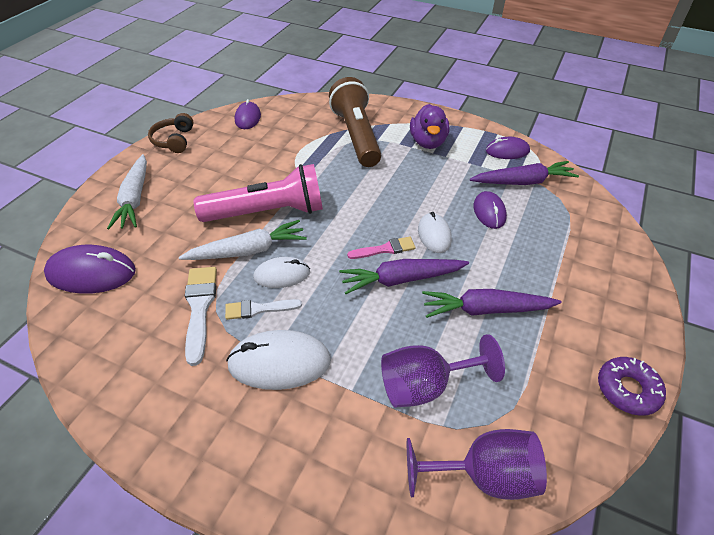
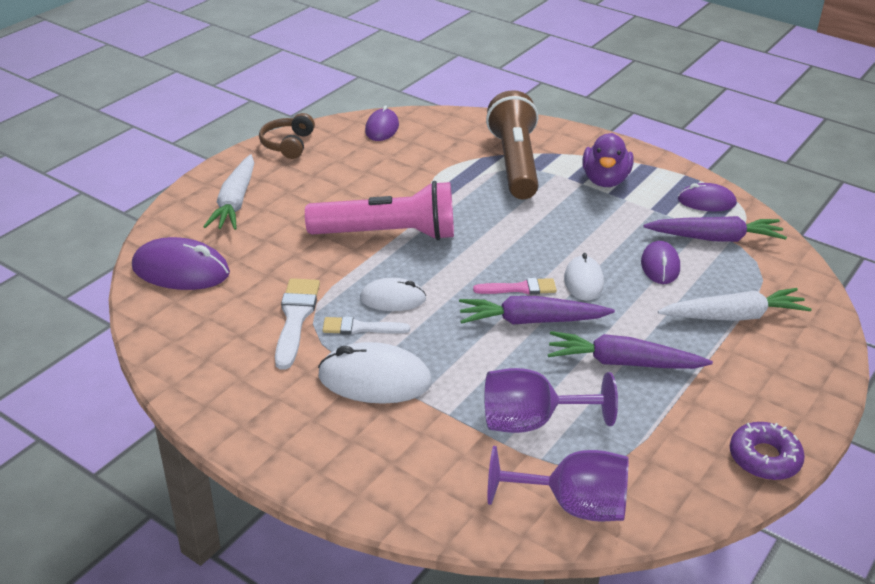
camera: 10 degrees right, 10 degrees down
white carrot [179,220,307,260] -> white carrot moved to [658,288,812,321]

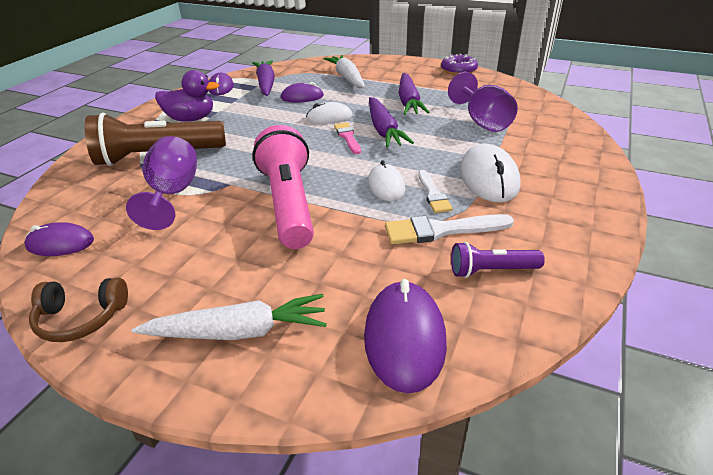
camera: 100 degrees left, 0 degrees up
purple goblet [488,446,628,521] -> purple goblet moved to [126,136,197,230]
none -> purple flashlight [451,242,545,278]

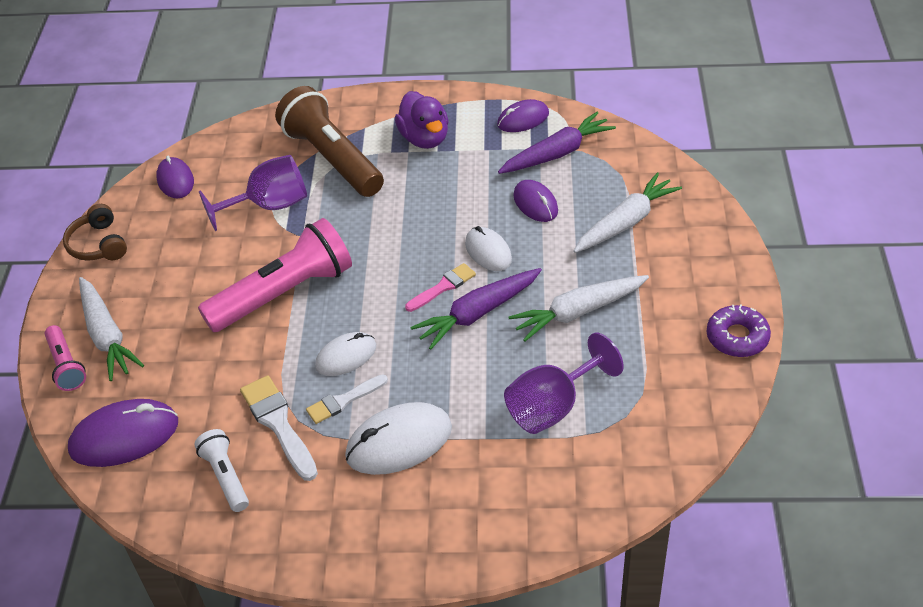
camera: 70 degrees right, 10 degrees up
purple carrot [398,73,430,115] -> white carrot [508,275,649,342]
purple flashlight [451,242,545,278] -> white flashlight [194,429,249,512]
none -> pink flashlight [45,325,86,391]

